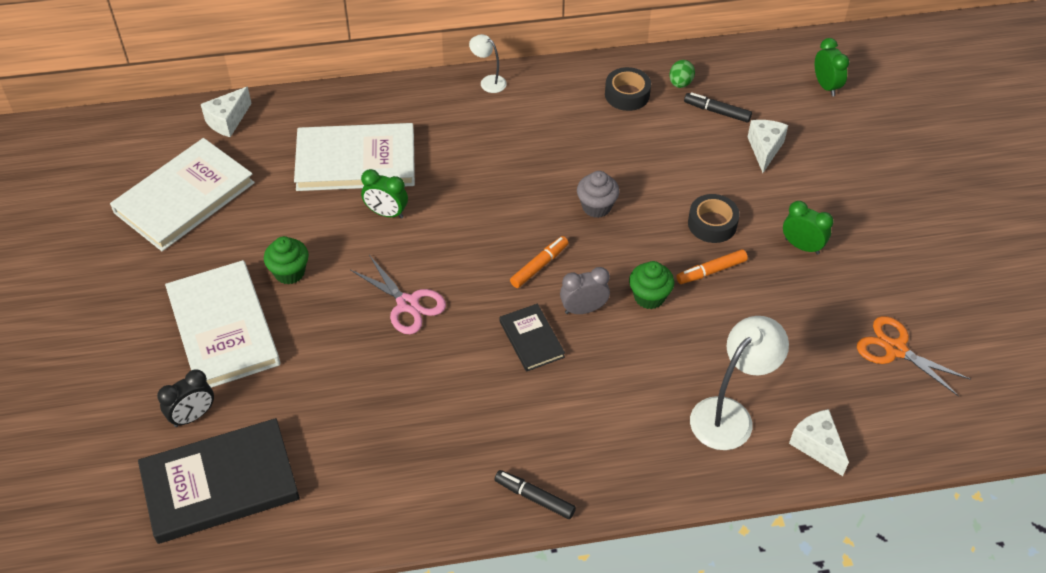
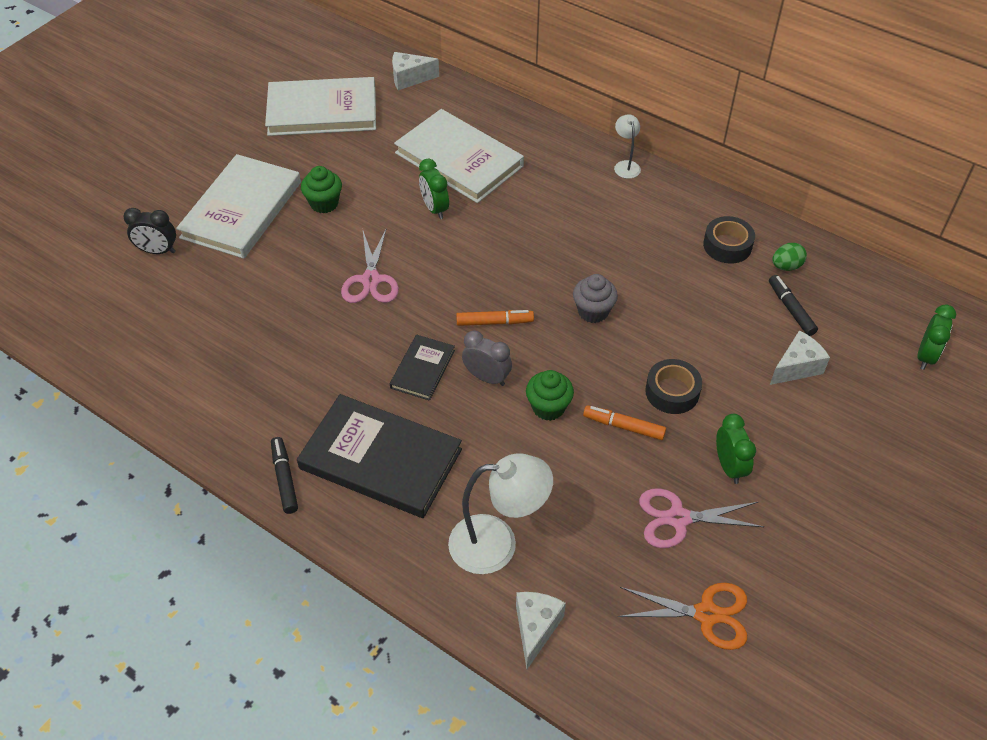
camera: 45 degrees right, 0 degrees up
black book [138,418,300,544] -> black book moved to [297,394,462,518]
orange scissors [857,316,971,397] -> orange scissors turned 105 degrees clockwise [618,583,747,650]
none -> pink scissors [639,488,764,548]

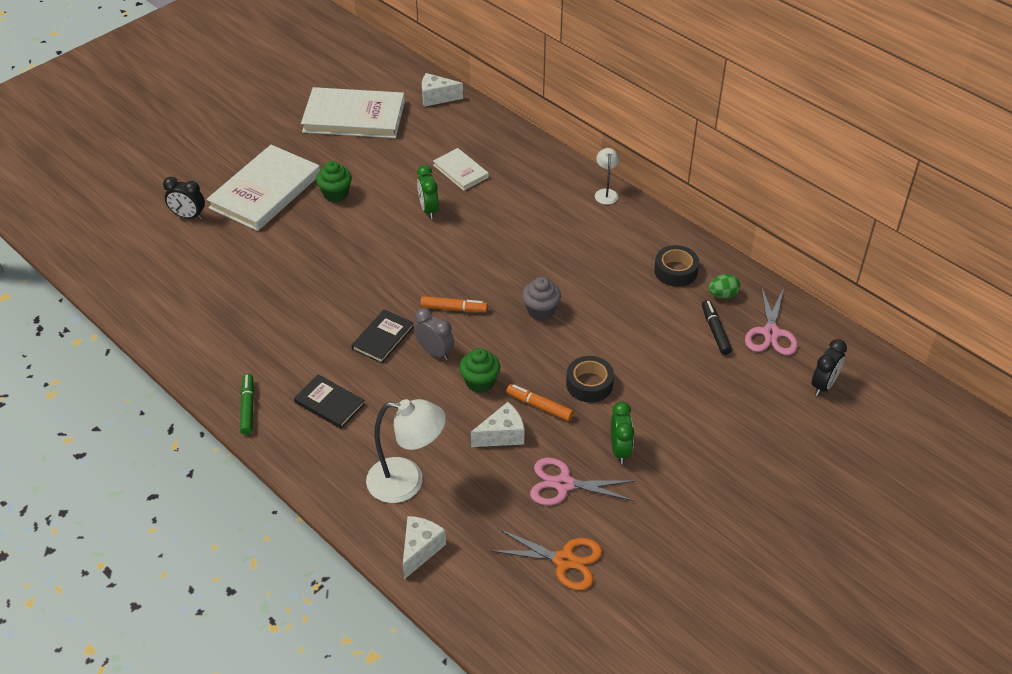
camera: 10 degrees right, 5 degrees down
black marker [271,437,298,514] -> green marker [240,374,254,435]
black book [297,394,462,518] -> black book [294,374,365,429], size x0.51
pink scissors [341,228,399,303] -> pink scissors moved to [745,286,798,355]
white book [394,109,524,203] -> white book [433,148,489,191], size x0.51
white cheese [770,330,830,385] -> white cheese moved to [471,402,524,447]
green clock [917,304,956,370] -> black clock [811,339,847,396]

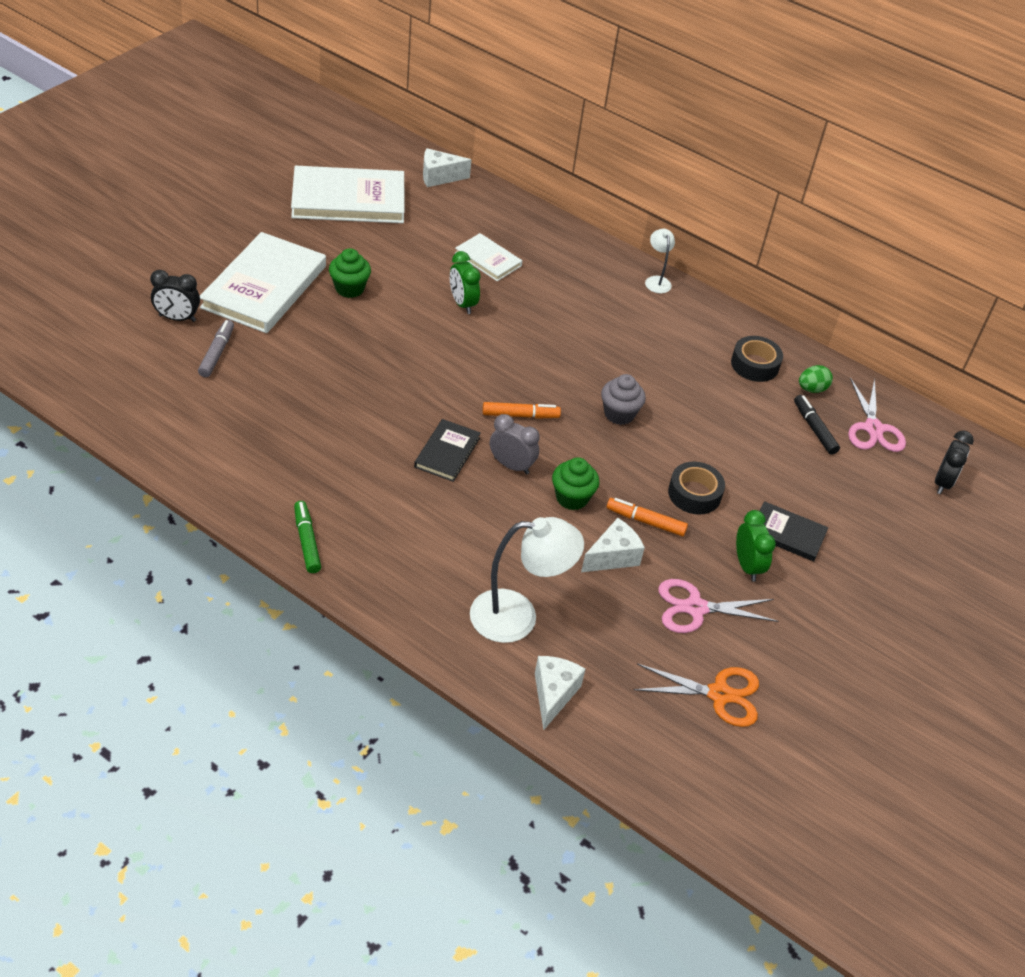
camera: 15 degrees left, 0 degrees up
black book [294,374,365,429] -> black book moved to [760,501,828,562]
none -> grey marker [198,320,234,377]

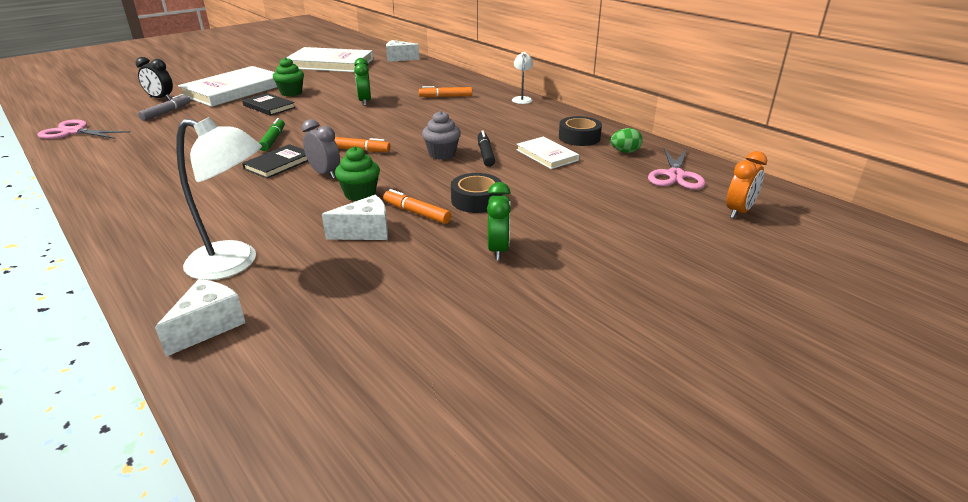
camera: 20 degrees right, 15 degrees down
green marker [294,501,321,573] -> green marker moved to [259,118,285,151]
white book [455,233,522,281] -> white book moved to [516,137,579,169]
orange scissors [634,664,759,727] -> none
pink scissors [658,579,779,633] -> pink scissors moved to [37,119,130,139]
black book [760,501,828,562] -> black book moved to [242,93,295,116]
black marker [794,395,840,455] -> black marker moved to [478,131,495,167]
black clock [935,430,974,494] -> orange clock [727,151,767,219]
none -> orange marker [419,86,472,98]

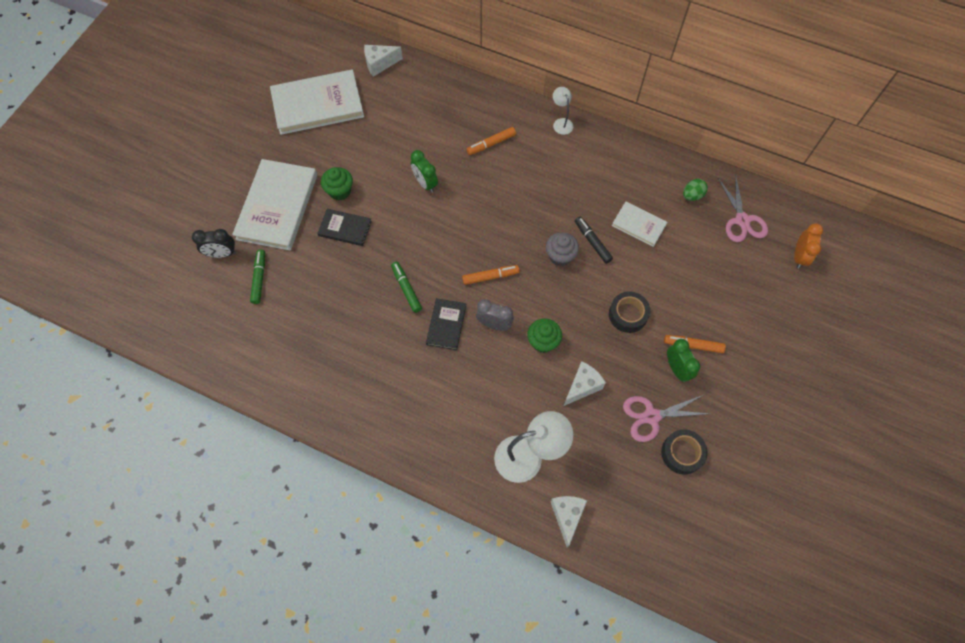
camera: 25 degrees left, 35 degrees up
pink scissors [37,119,130,139] -> pink scissors moved to [623,395,710,442]
grey marker [138,94,191,121] -> green marker [250,249,265,304]
orange marker [383,189,451,224] -> orange marker moved to [664,335,726,353]
black tape [559,116,602,146] -> black tape moved to [661,429,708,475]

